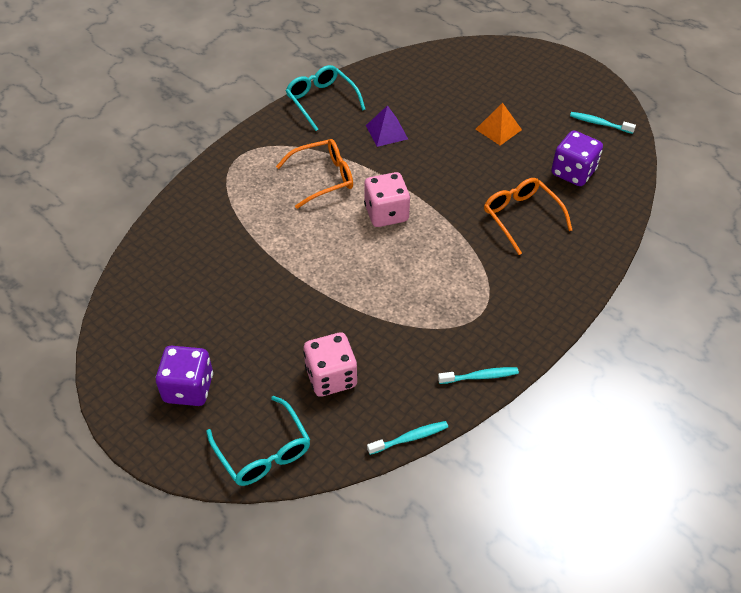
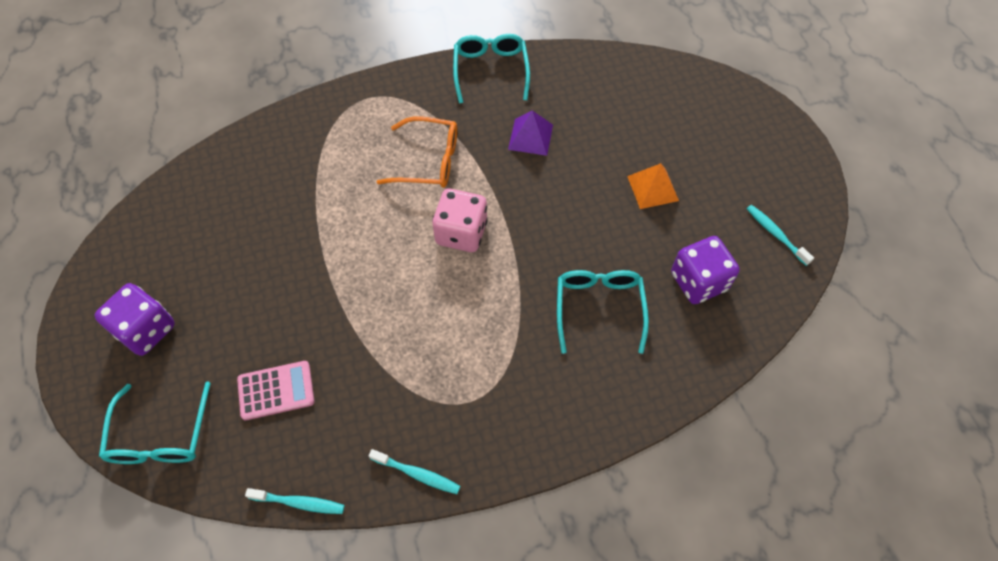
camera: 30 degrees right, 10 degrees up
pink dice [303,333,358,397] -> pink calculator [237,361,314,420]
orange glasses [484,178,572,255] -> turquoise glasses [557,270,649,354]

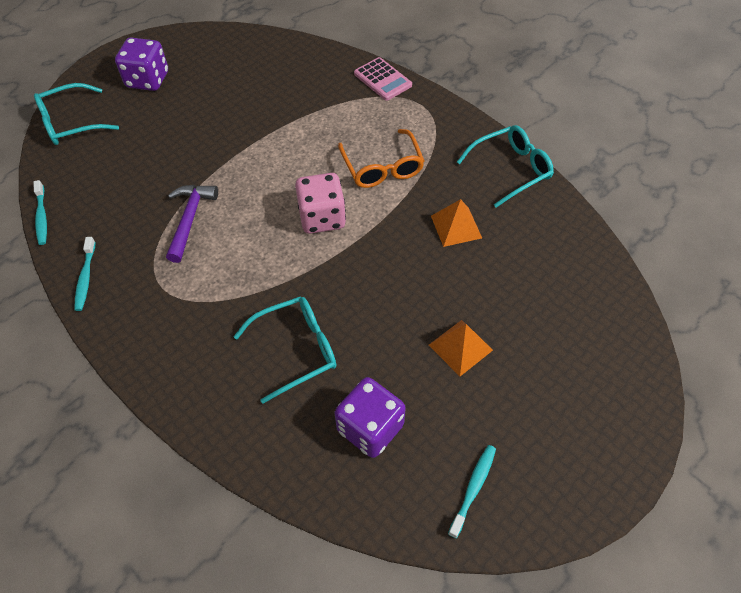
camera: 65 degrees right, 5 degrees down
pink calculator [237,361,314,420] -> pink calculator moved to [354,57,412,101]
purple pyramid [508,110,553,156] -> orange pyramid [431,199,482,247]
none -> purple hammer [166,185,218,263]

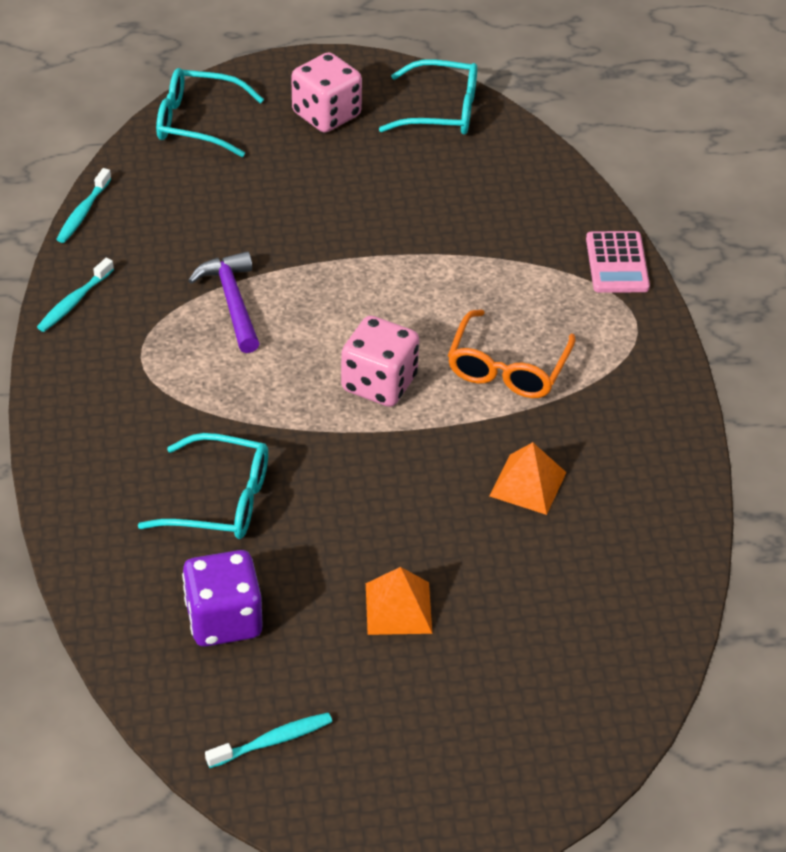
camera: 35 degrees right, 10 degrees down
purple dice [115,37,168,91] -> pink dice [291,52,362,133]
purple hammer [166,185,218,263] -> purple hammer turned 60 degrees counterclockwise [188,251,260,353]
turquoise glasses [457,125,554,207] -> turquoise glasses moved to [379,59,477,135]

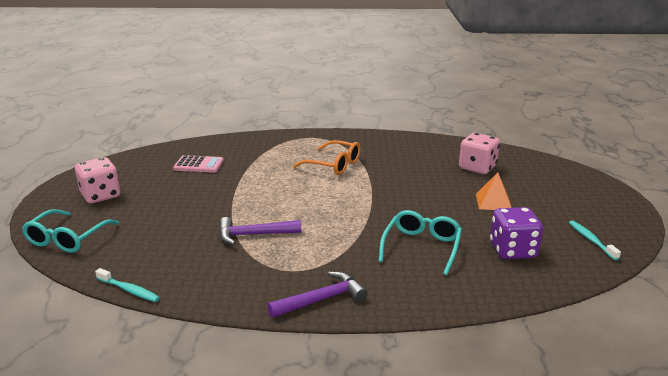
camera: 80 degrees left, 20 degrees down
turquoise toothbrush [37,258,114,332] -> none
pink dice [341,316,419,407] -> pink dice moved to [459,133,500,174]
turquoise glasses [379,59,477,135] -> none
orange pyramid [490,442,567,515] -> none
pink calculator [586,231,650,293] -> pink calculator moved to [173,155,224,173]
none -> purple hammer [267,271,368,318]

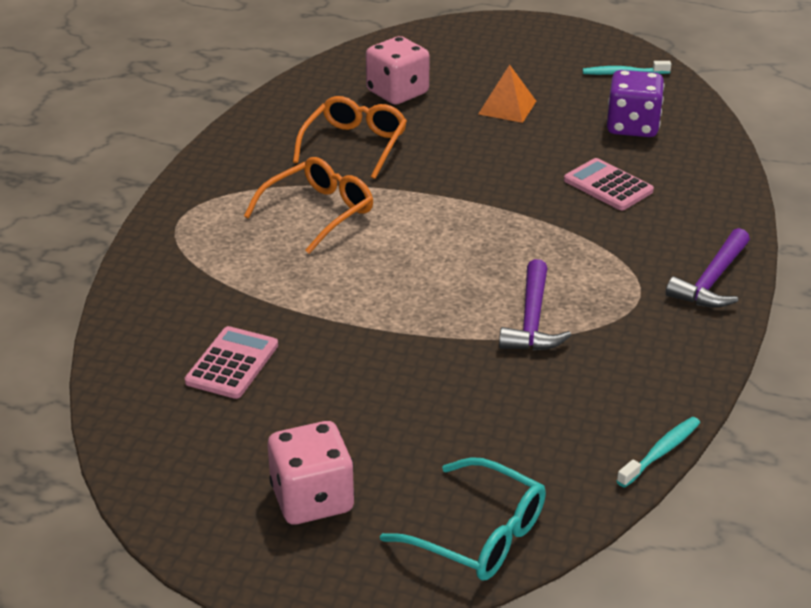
camera: 75 degrees left, 10 degrees up
purple hammer [267,271,368,318] -> purple hammer turned 135 degrees counterclockwise [666,228,750,308]
turquoise glasses [379,210,462,276] -> pink calculator [564,158,654,210]
none -> orange glasses [293,96,407,179]

